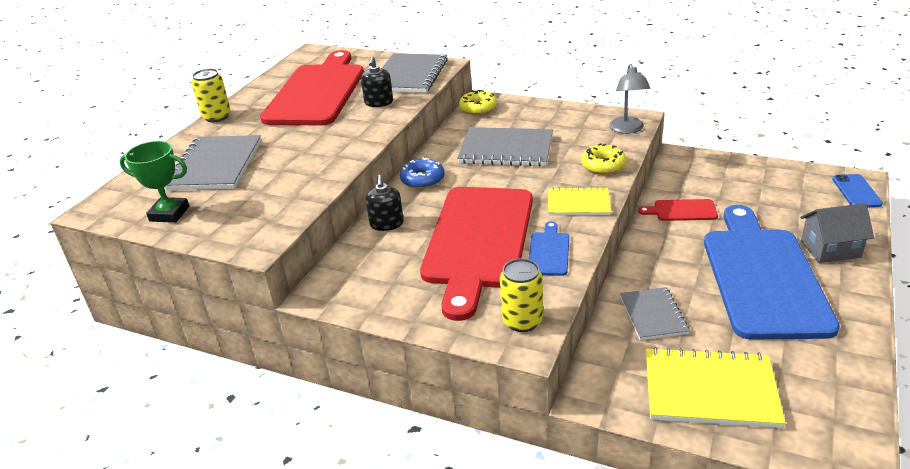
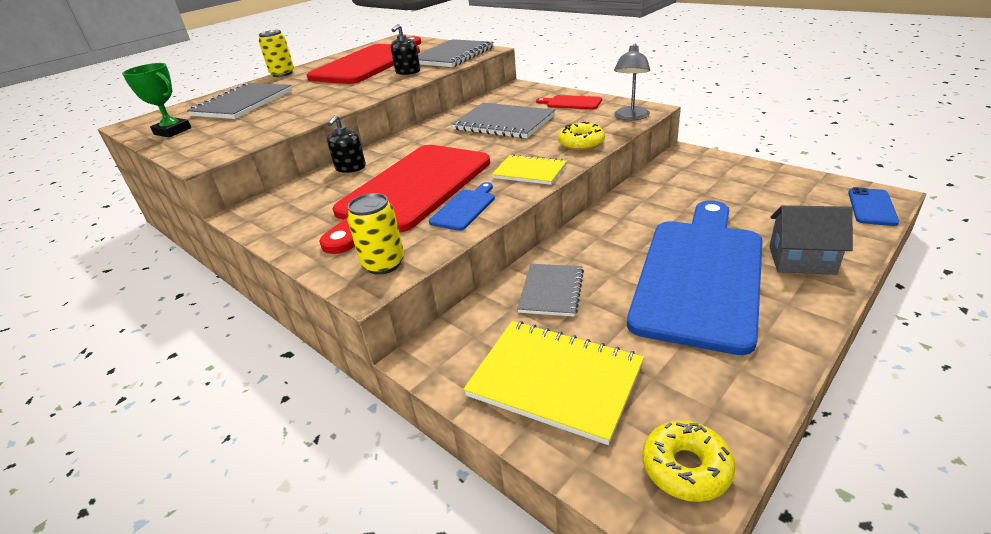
camera: 20 degrees right, 0 degrees up
blue donut [400,158,444,189] -> none
yellow donut [459,90,497,115] -> yellow donut moved to [642,420,735,502]
red cutting board [638,199,718,221] -> red cutting board moved to [536,95,602,109]

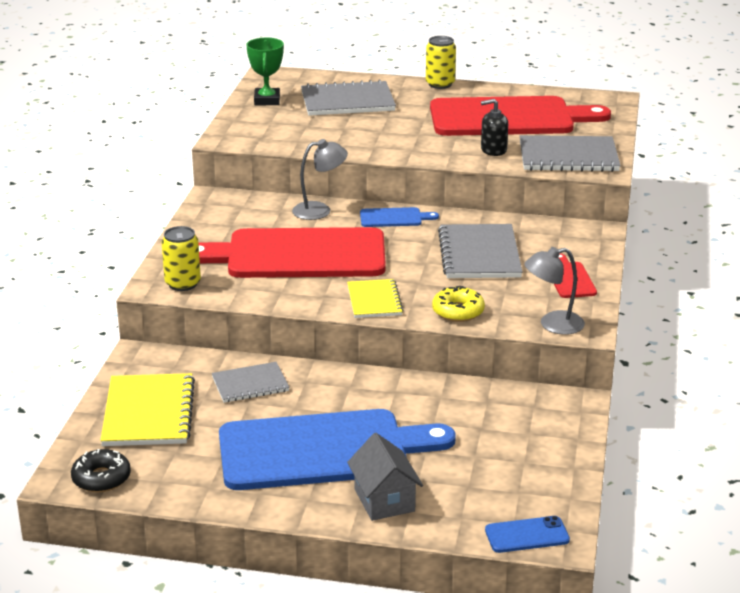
camera: 55 degrees right, 5 degrees down
black soap dispenser [327,115,366,173] -> grey lamp [292,139,348,220]
blue cutting board [429,182,495,231] -> blue cutting board moved to [360,207,439,227]
yellow donut [642,420,735,502] -> black donut [71,449,131,492]

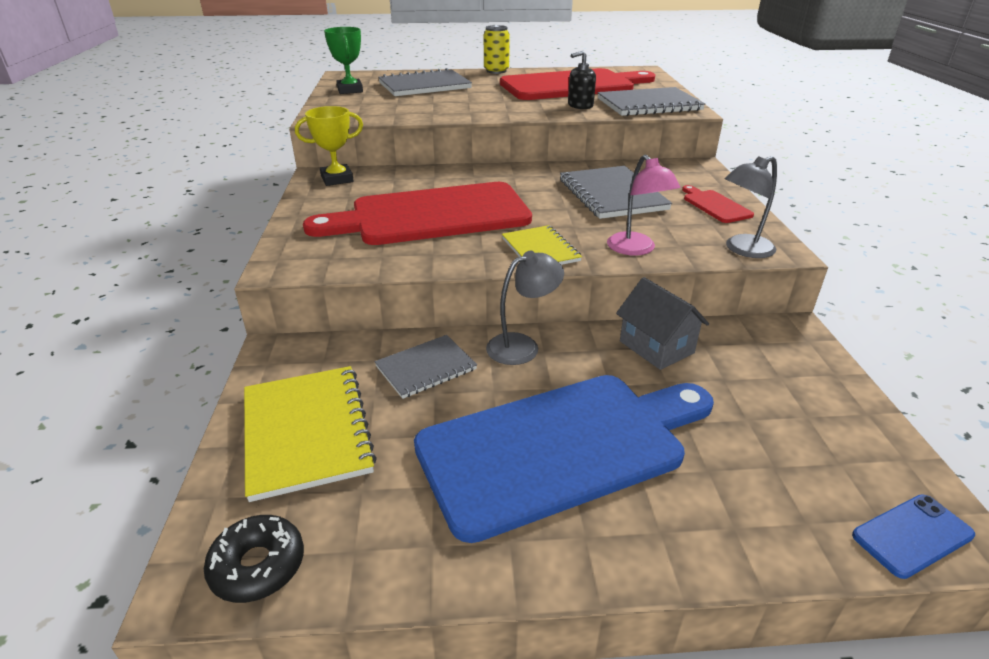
camera: 15 degrees left, 5 degrees up
yellow can [162,226,201,291] -> none
grey lamp [292,139,348,220] -> grey lamp moved to [486,251,564,365]
grey house [347,433,423,521] -> grey house moved to [616,277,709,370]
blue cutting board [360,207,439,227] -> none
yellow donut [432,286,485,322] -> pink lamp [607,155,680,255]
none -> yellow trophy [295,106,363,186]

